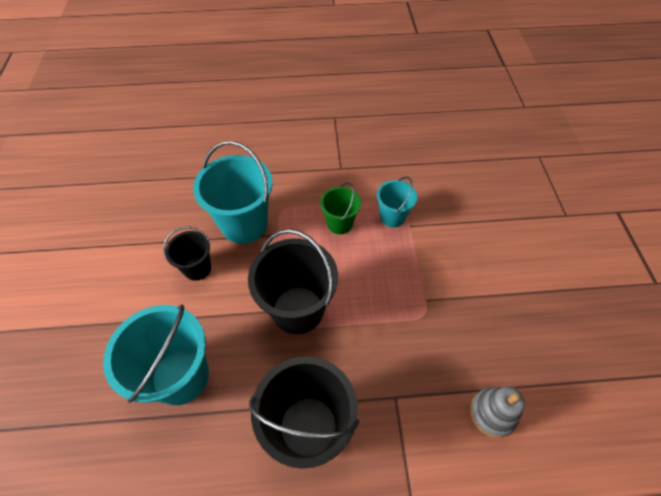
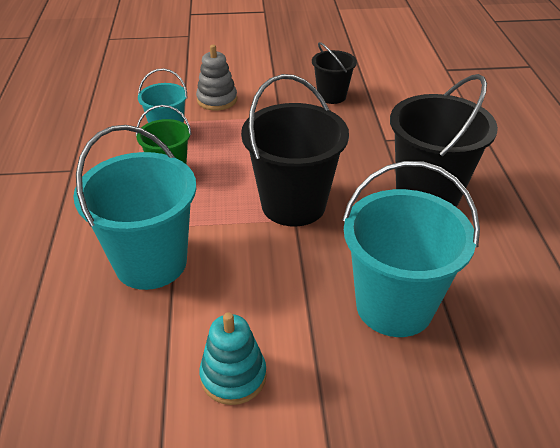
camera: 90 degrees left, 15 degrees down
black bucket [163,227,211,281] -> black bucket moved to [312,42,357,104]
grey stacking toy [470,387,525,438] -> grey stacking toy moved to [196,45,237,111]
none -> turquoise stacking toy [199,312,267,405]

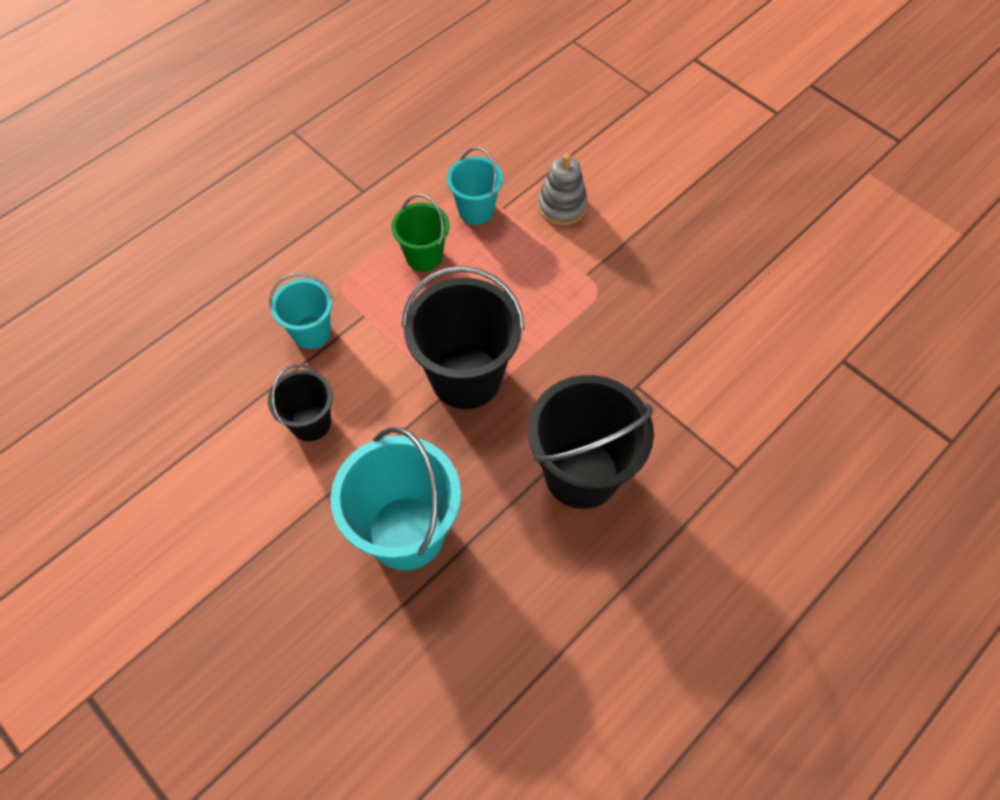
camera: 50 degrees right, 20 degrees up
turquoise bucket [73,125,196,290] -> turquoise bucket [269,273,334,349], size x0.56
turquoise stacking toy [199,312,267,405] -> none
black bucket [312,42,357,104] -> black bucket moved to [268,364,333,441]

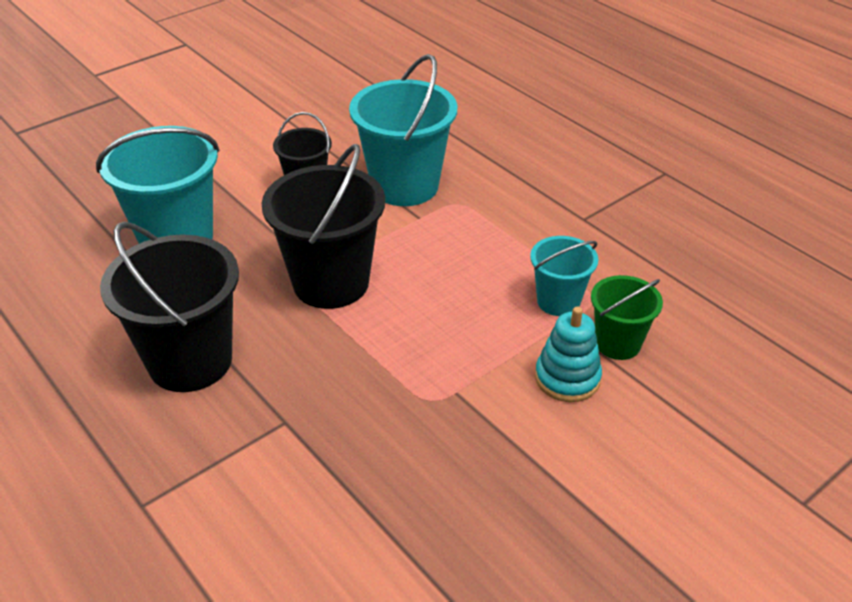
camera: 95 degrees right, 20 degrees down
turquoise bucket [269,273,334,349] -> turquoise bucket [349,54,457,206], size x1.80
green bucket [392,194,449,272] -> green bucket moved to [591,275,663,360]
grey stacking toy [538,154,588,225] -> turquoise stacking toy [535,307,602,402]

